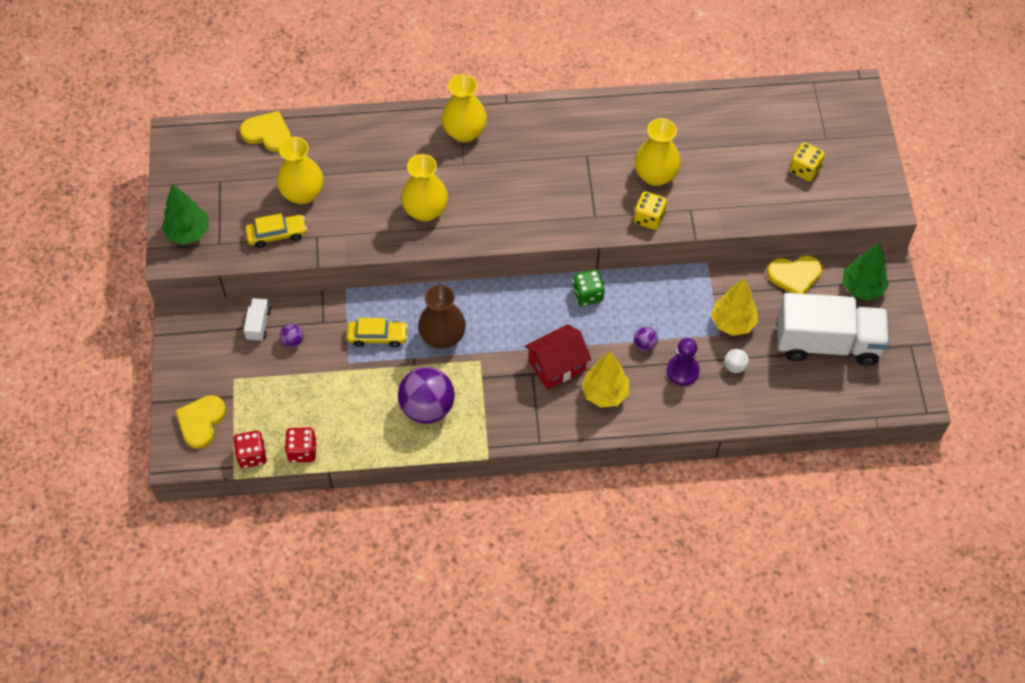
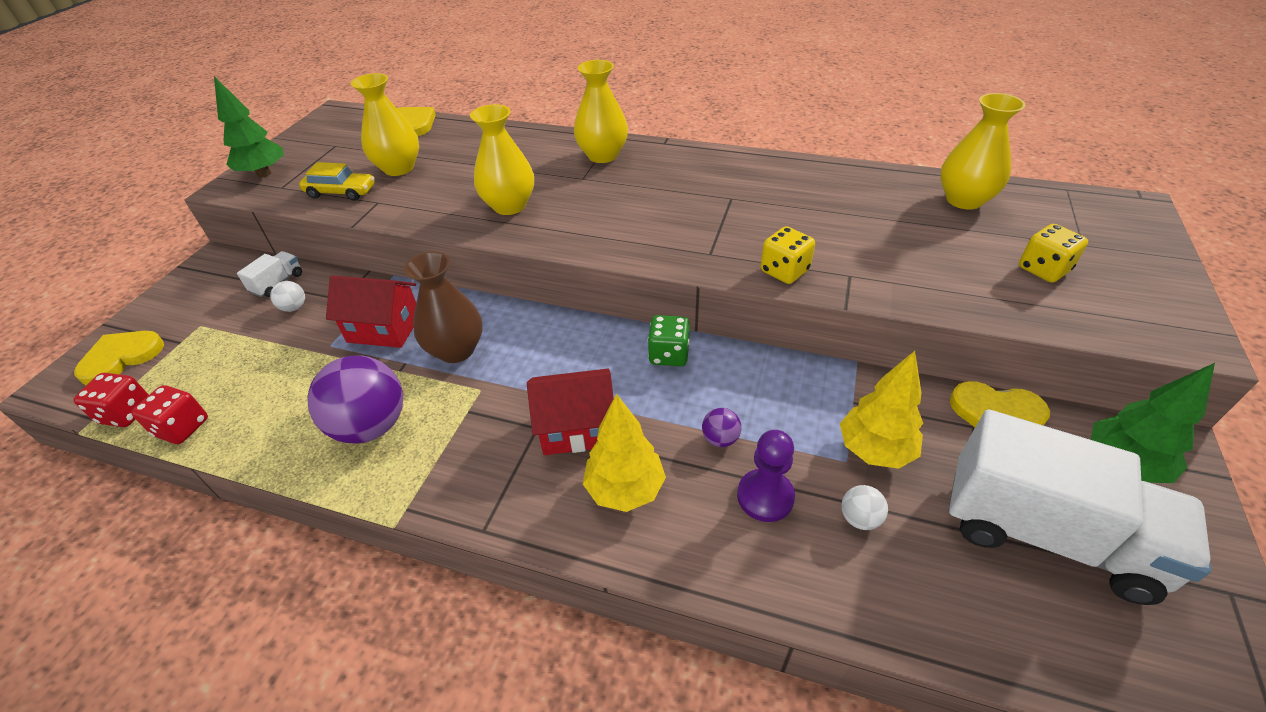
camera: 25 degrees right, 15 degrees down
purple ball [280,324,304,348] -> white ball [270,281,305,312]
yellow car [347,318,408,347] -> red house [326,275,416,348]
yellow vase [634,118,681,186] -> yellow vase moved to [940,93,1026,210]

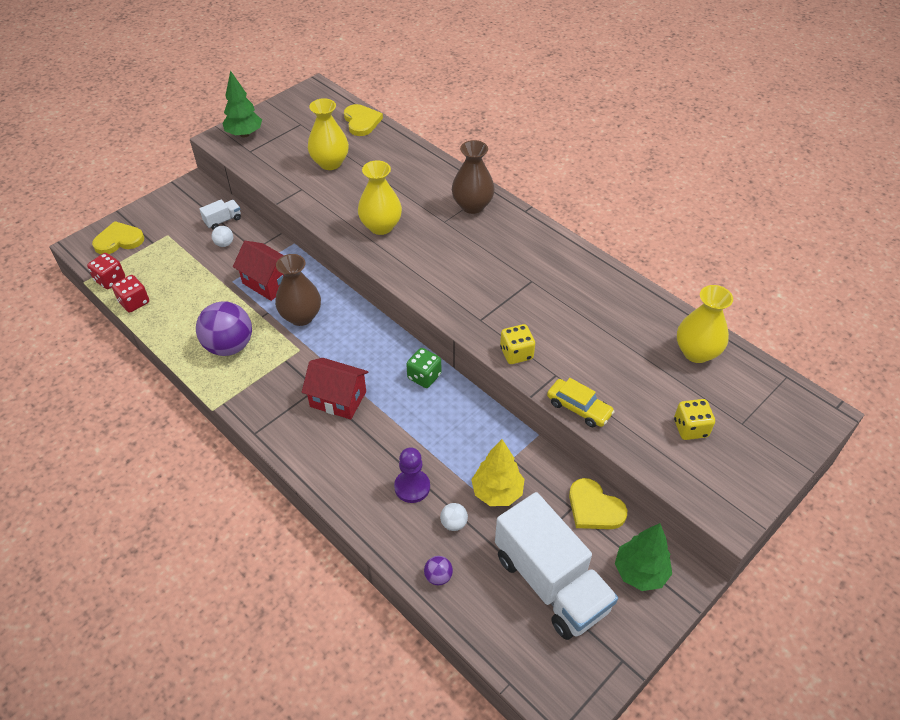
camera: 25 degrees right, 5 degrees up
yellow car [299,162,375,201] -> yellow car moved to [547,378,615,427]
yellow vase [574,60,628,163] -> brown vase [452,140,495,214]
yellow tree [583,394,666,512] -> none
purple ball [702,408,741,447] -> purple ball moved to [424,556,453,586]

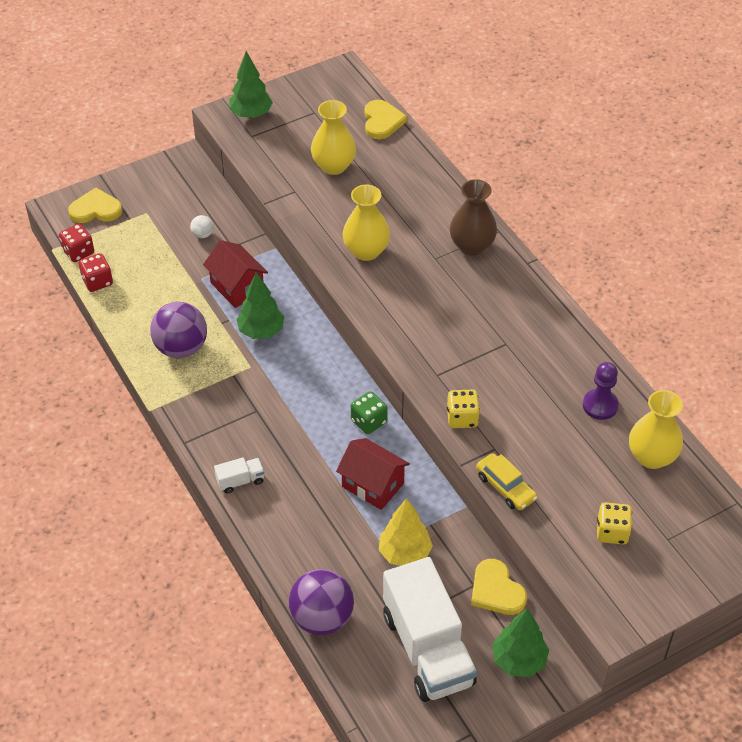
camera: 15 degrees right, 0 degrees up
white truck [199,199,241,230] -> white truck moved to [214,457,264,494]
brown vase [275,254,321,326] -> green tree [236,272,285,339]
red house [302,358,368,420] -> red house moved to [336,438,410,510]
purple pawn [394,447,430,503] -> purple pawn moved to [583,362,619,420]
purple ball [424,556,453,586] -> purple ball [289,569,354,635], size x2.29
white ball [440,503,468,531] -> none

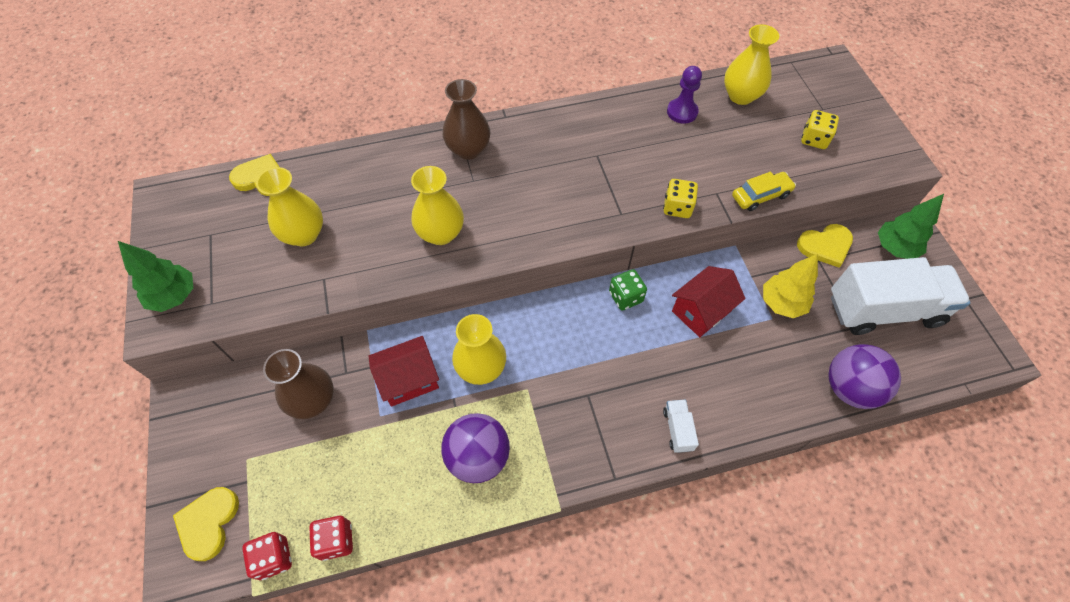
camera: 75 degrees left, 10 degrees up
white ball [190,215,213,238] -> brown vase [263,349,334,419]
green tree [236,272,285,339] -> yellow vase [452,314,506,385]

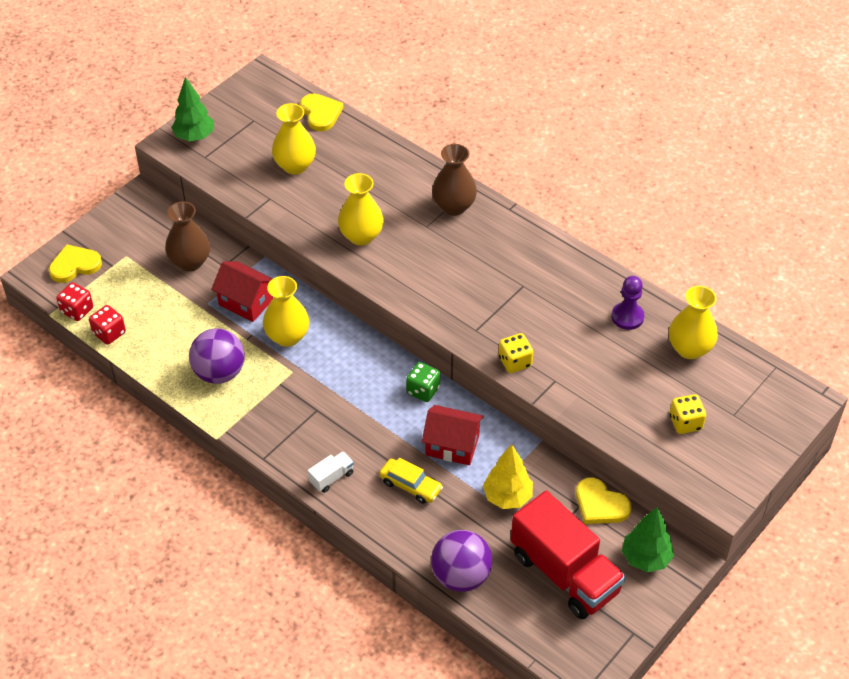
camera: 55 degrees right, 10 degrees down
yellow car [732,172,796,211] -> yellow car moved to [379,457,443,504]
white truck [831,257,970,335] -> red truck [511,491,626,619]

